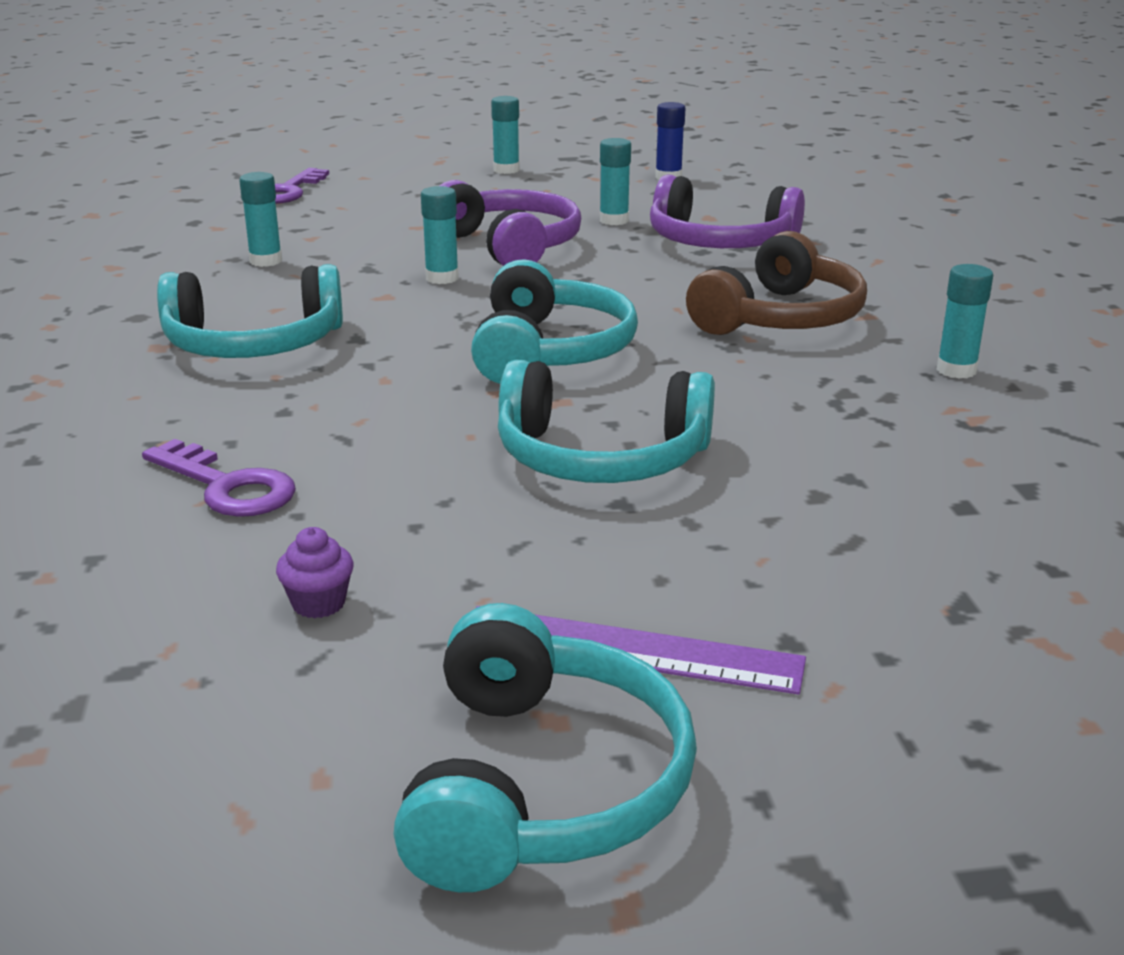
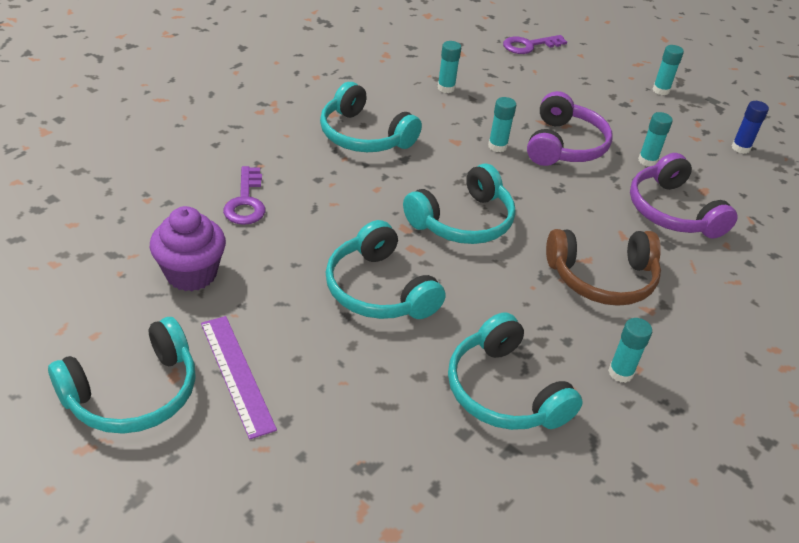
camera: 45 degrees right, 15 degrees up
purple cupcake [276,527,353,619] -> purple cupcake [150,206,226,291], size x2.17
none -> turquoise headphones [448,312,583,430]

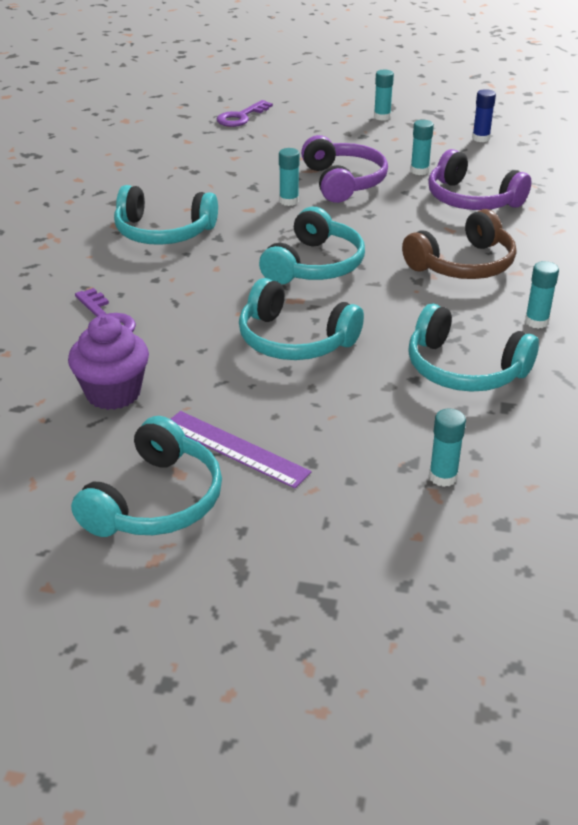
camera: 25 degrees left, 5 degrees down
turquoise glue stick [437,41,461,93] -> turquoise glue stick moved to [429,409,466,487]

